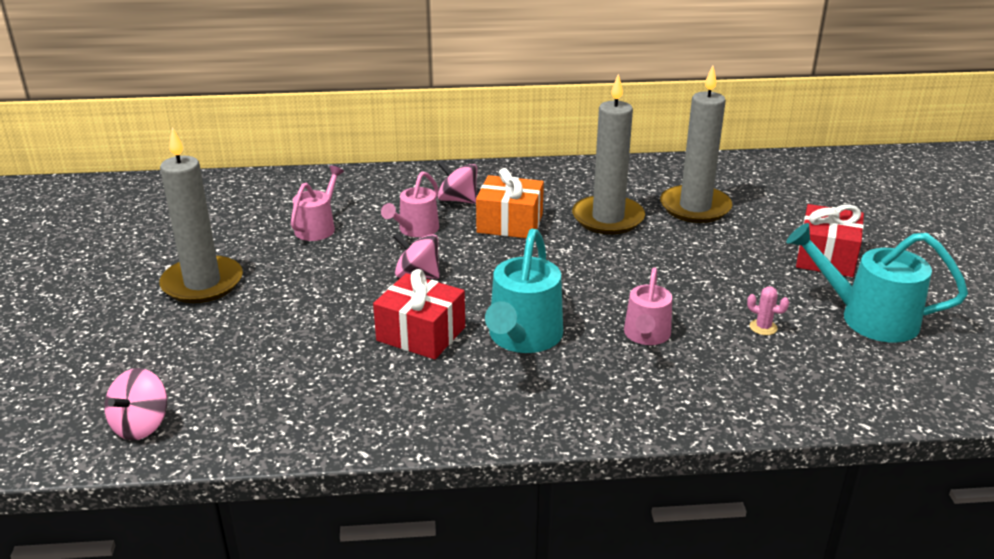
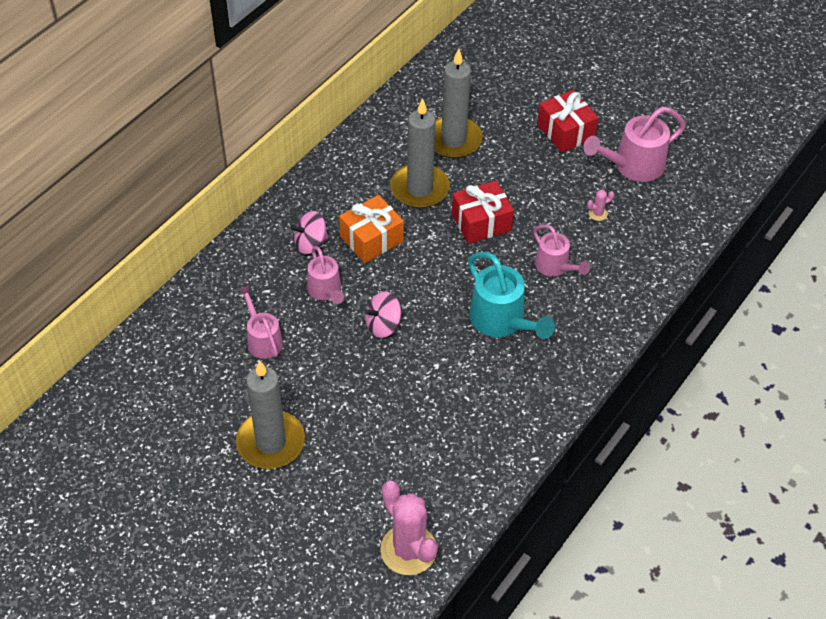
camera: 50 degrees left, 20 degrees up
pink spinning top [105,368,167,440] -> pink cactus [380,481,438,575]
red gift [373,269,465,360] -> red gift moved to [452,181,514,244]
turquoise watering can [786,223,968,343] -> pink watering can [583,107,686,182]

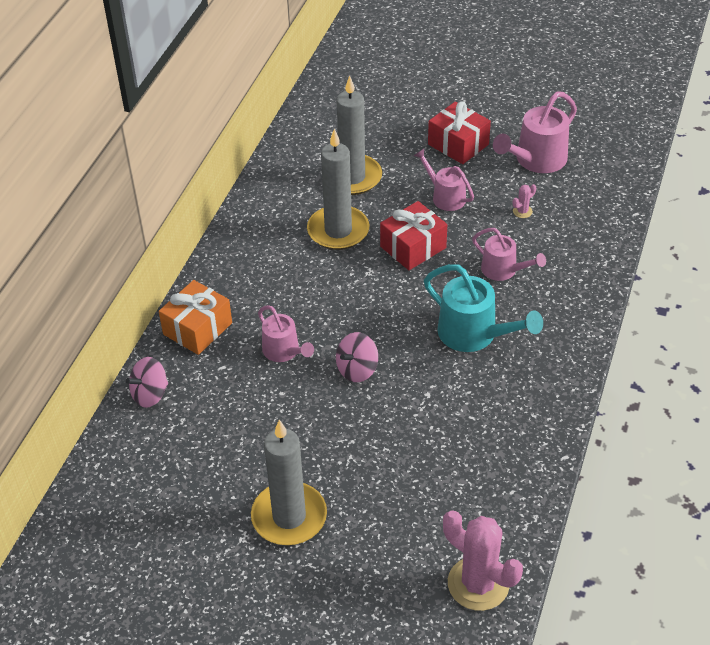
camera: 15 degrees left, 5 degrees down
pink watering can [238,285,283,359] -> pink watering can moved to [414,149,474,211]
pink spinning top [291,211,328,254] -> pink spinning top moved to [126,357,168,408]
orange gift [339,195,404,263] -> orange gift moved to [159,280,232,355]

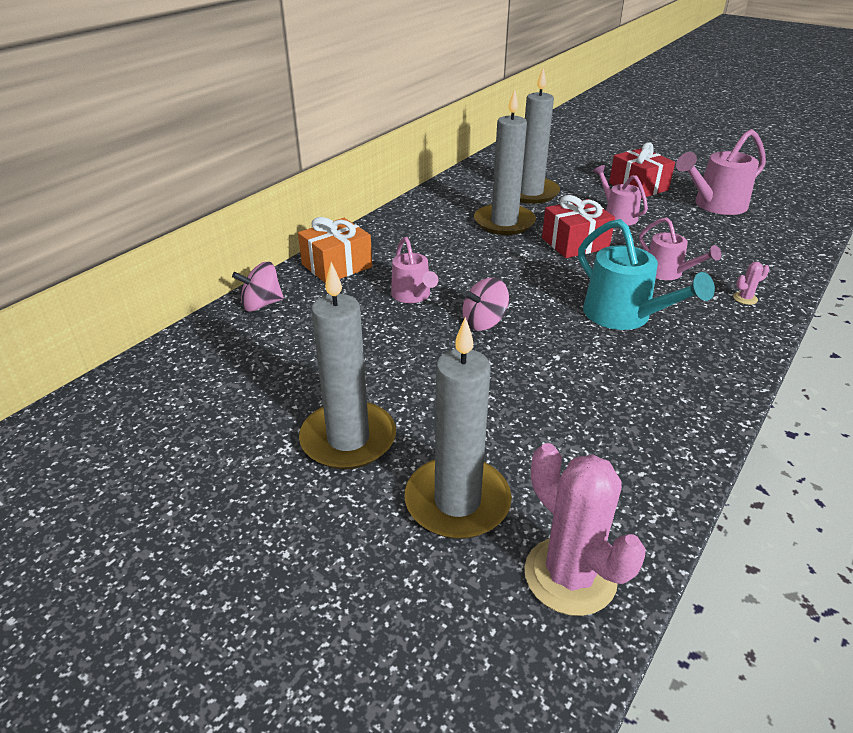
camera: 15 degrees right, 10 degrees down
pink cactus [513,184,536,218] -> pink cactus moved to [733,262,770,305]
none -> grey candle [405,317,512,539]

